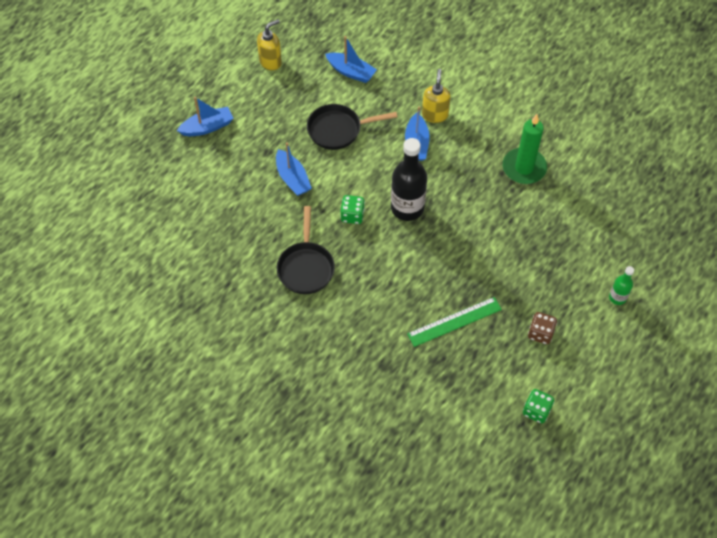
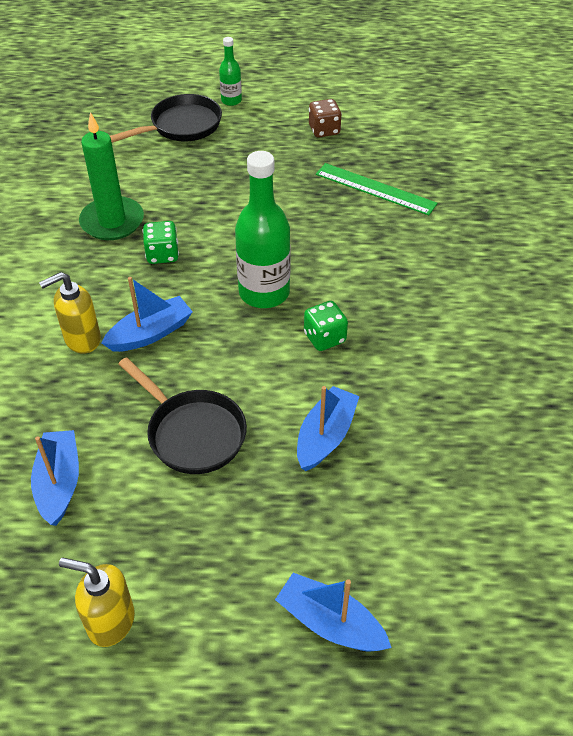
camera: 125 degrees left, 10 degrees down
black pan [277,206,335,294] -> black pan moved to [110,94,222,143]
black bottle [391,138,427,221] -> green bottle [235,151,291,308]
green dice [523,389,554,423] -> green dice moved to [143,221,179,264]

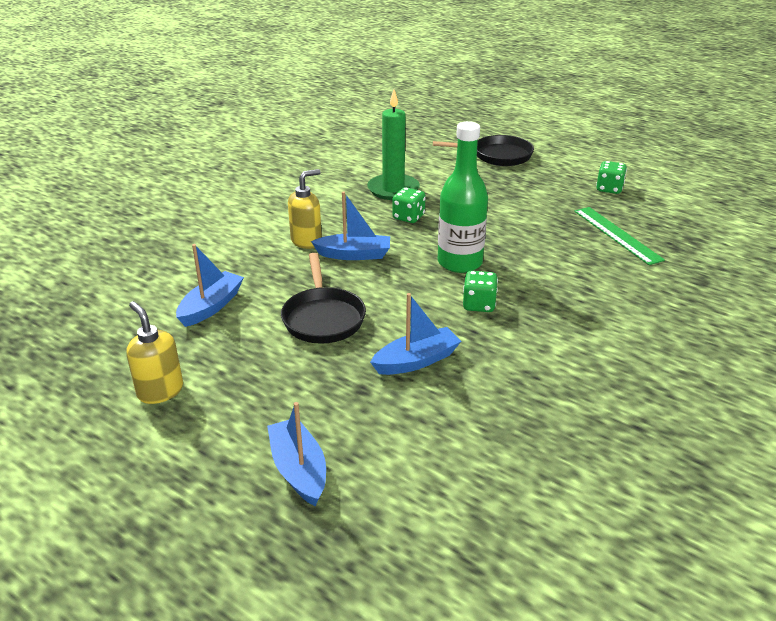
camera: 35 degrees right, 15 degrees down
yellow soap dispenser [39,272,101,354] -> yellow soap dispenser turned 135 degrees clockwise [288,169,322,249]
green bottle [219,37,242,106] -> none
brown dice [309,99,342,137] -> green dice [596,161,627,194]

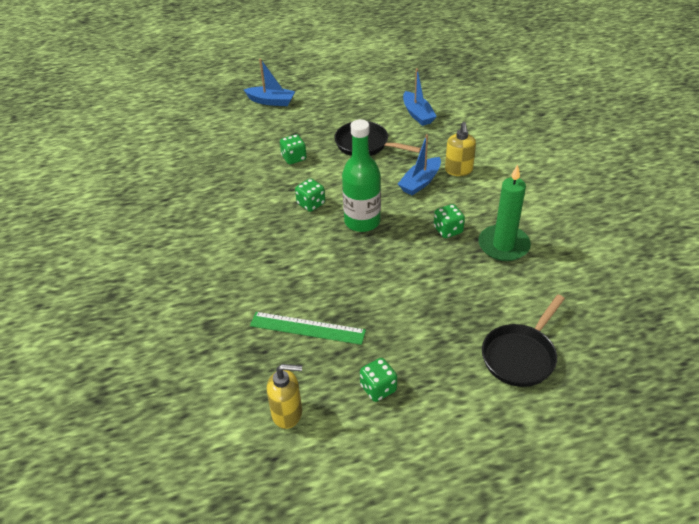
camera: 130 degrees right, 10 degrees up
yellow soap dispenser [127,301,183,404] -> yellow soap dispenser moved to [267,364,302,429]
blue boat [370,293,461,375] -> green dice [280,134,307,164]

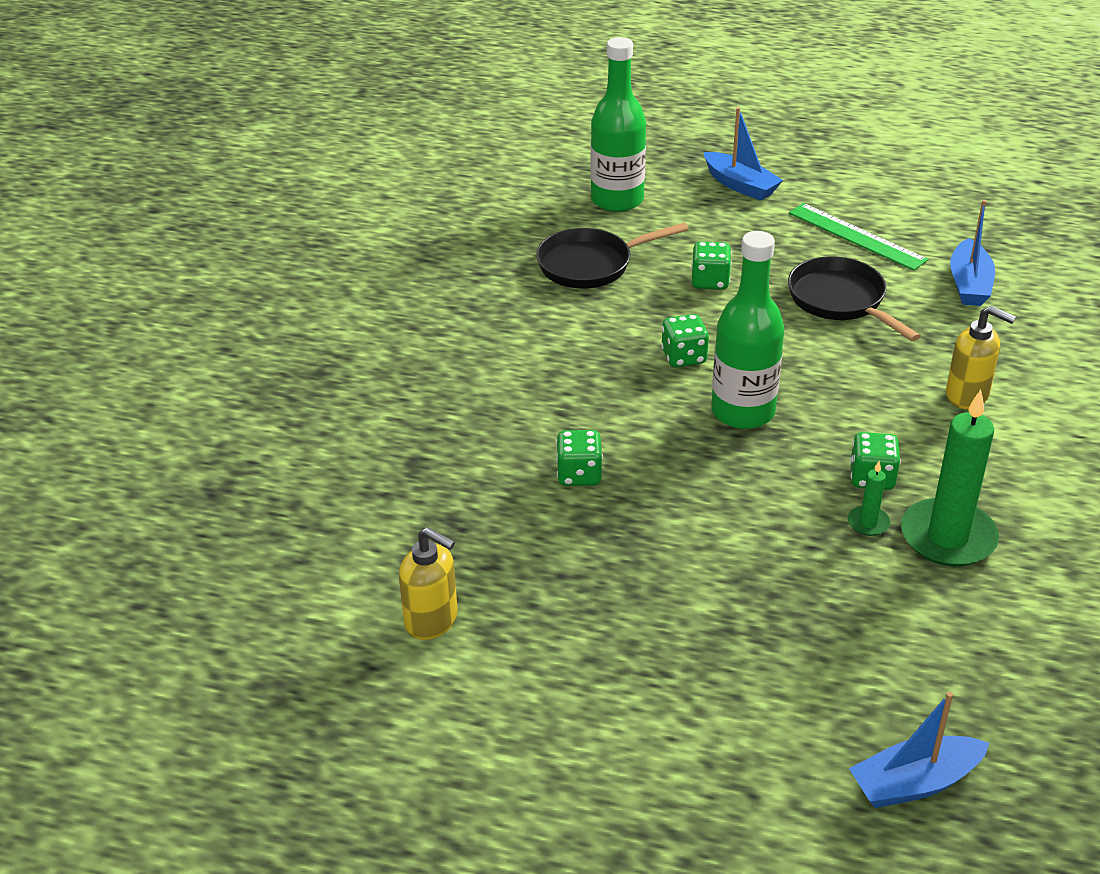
camera: 30 degrees right, 5 degrees down
green ruler [250,312,366,345] -> green ruler moved to [789,203,928,271]
green dice [360,358,397,402] -> green dice moved to [556,430,603,486]
blue boat [398,134,441,196] -> blue boat moved to [849,692,989,808]
yellow soap dispenser [445,122,476,176] -> yellow soap dispenser turned 90 degrees counterclockwise [946,306,1016,409]
black pan [482,295,565,387] -> black pan moved to [536,222,689,289]
none -> green bottle [591,37,646,212]
none -> green candle [848,461,890,536]

